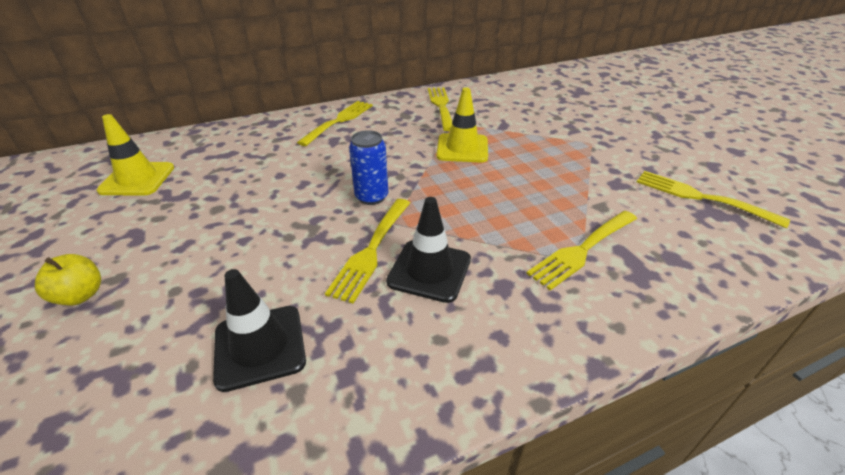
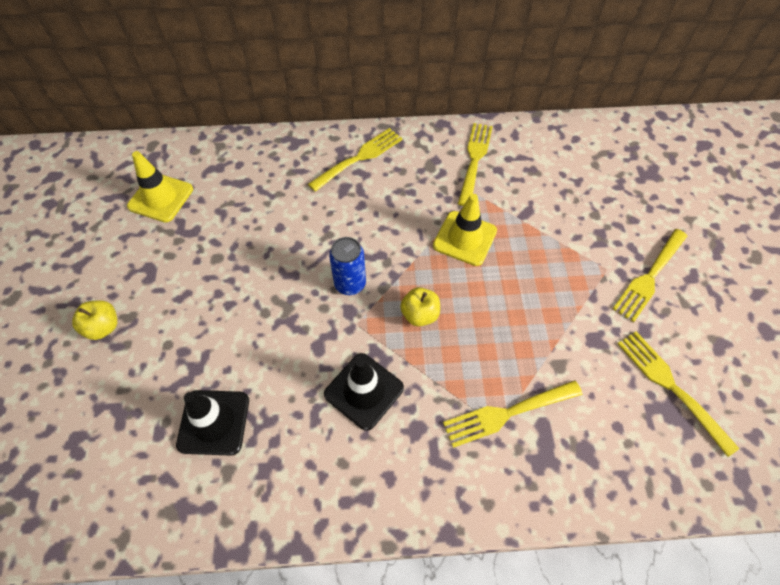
camera: 20 degrees right, 20 degrees up
yellow fork [325,199,410,303] -> yellow fork moved to [613,229,687,322]
none -> yellow apple [400,287,440,327]

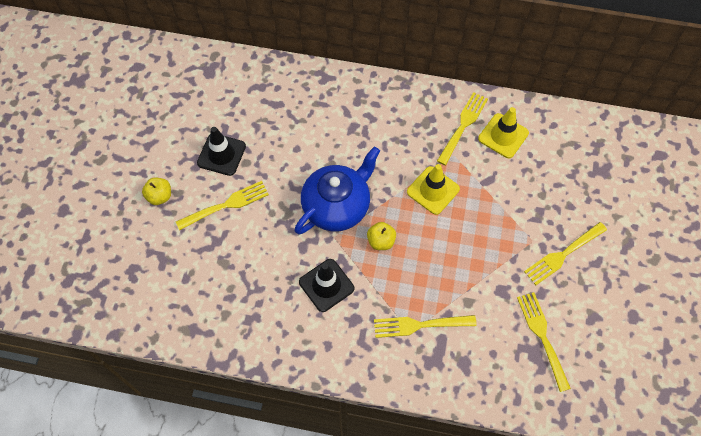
camera: 15 degrees right, 5 degrees up
yellow traffic cone [127,151,193,222] -> yellow traffic cone moved to [478,107,529,158]
black traffic cone [176,390,249,456] -> black traffic cone moved to [197,127,246,176]
yellow fork [308,128,403,192] -> yellow fork moved to [176,181,269,230]
blue can [329,237,366,295] -> blue teapot [295,146,380,234]

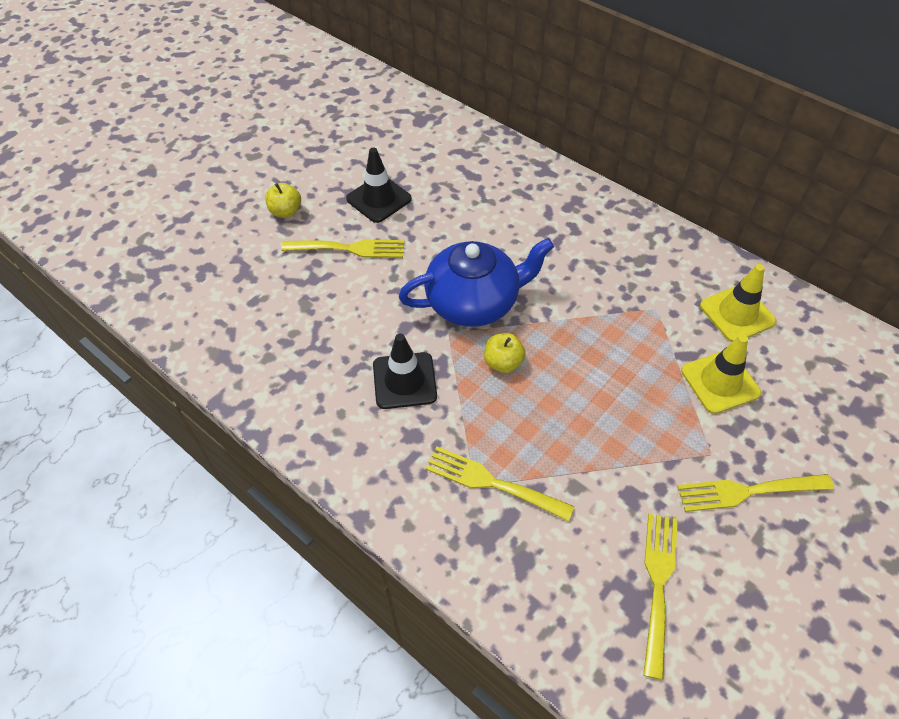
camera: 30 degrees right, 10 degrees down
yellow traffic cone [407,164,460,215] -> yellow traffic cone moved to [681,335,761,414]
yellow fork [437,92,488,165] -> none

